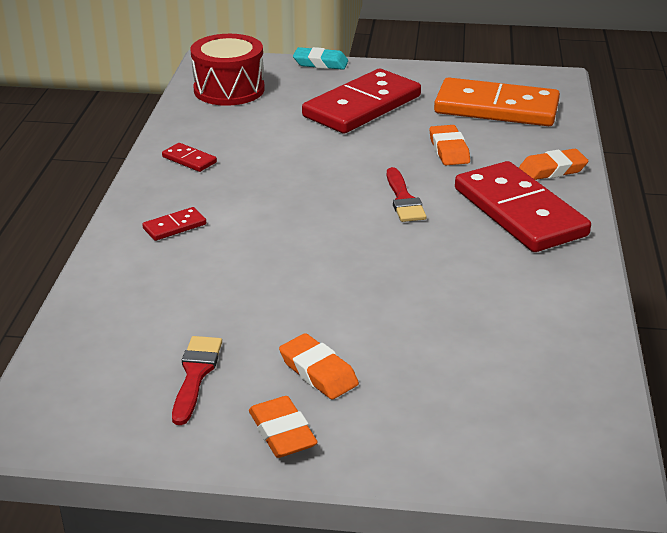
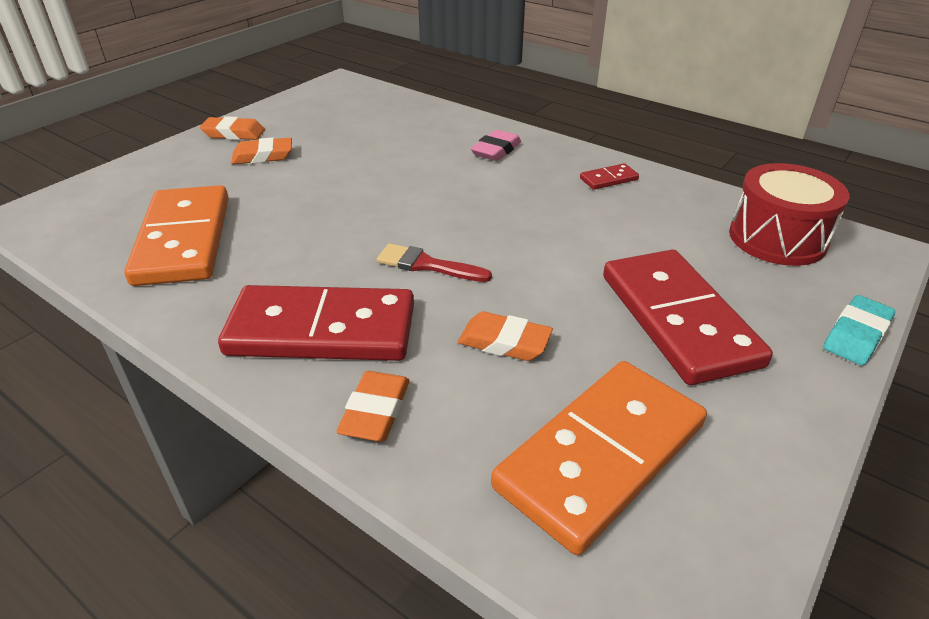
camera: 120 degrees right, 5 degrees up
red domino [142,207,206,241] -> pink eraser [471,130,521,161]
red brush [172,336,222,425] -> none
none -> orange domino [124,185,229,286]

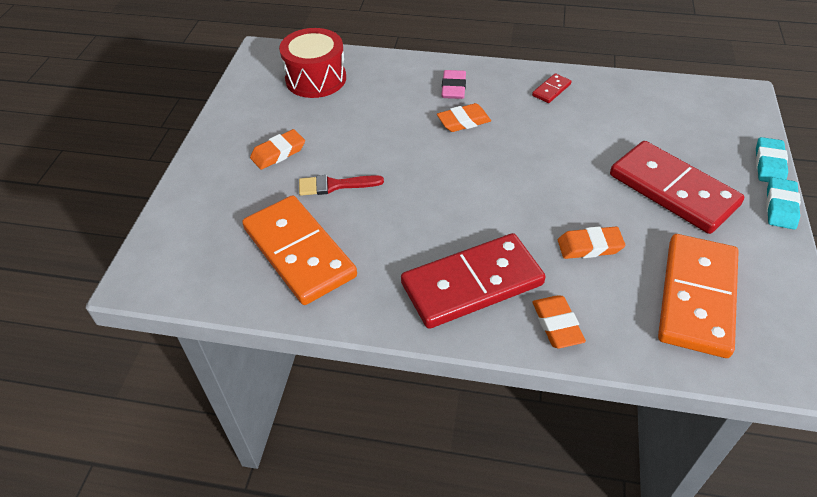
camera: 25 degrees left, 10 degrees up
orange eraser [200,116,265,140] -> orange eraser moved to [437,103,491,132]
red brush [377,243,492,282] -> red brush moved to [299,175,384,196]
red drum [729,163,849,266] -> red drum moved to [279,28,346,98]
none -> turquoise eraser [766,177,801,229]

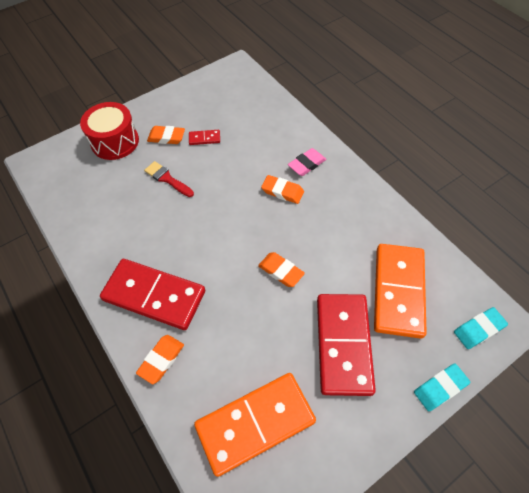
camera: 45 degrees right, 10 degrees up
orange domino [242,195,357,305] -> orange domino moved to [374,244,427,339]
red drum [279,28,346,98] -> red drum moved to [80,102,139,160]
red domino [532,73,571,103] -> red domino moved to [189,130,220,145]
orange eraser [558,226,626,259] -> orange eraser moved to [258,252,305,287]
turquoise eraser [766,177,801,229] -> turquoise eraser moved to [454,307,508,349]

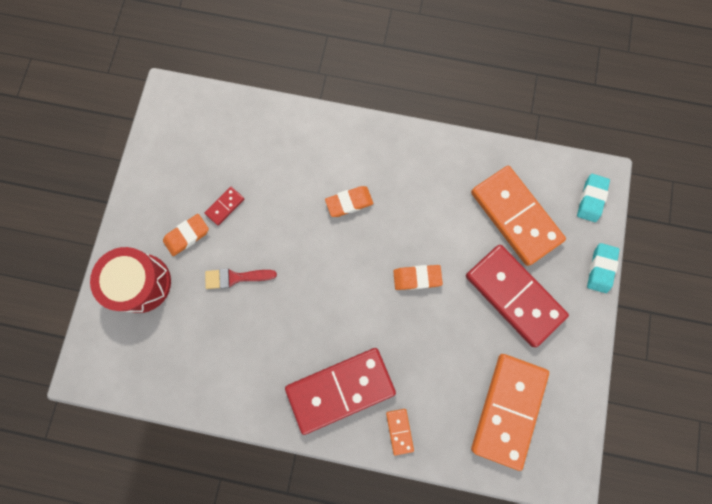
camera: 45 degrees left, 20 degrees up
orange eraser [136,335,184,384] -> orange domino [386,409,414,455]
pink eraser [288,148,326,176] -> none

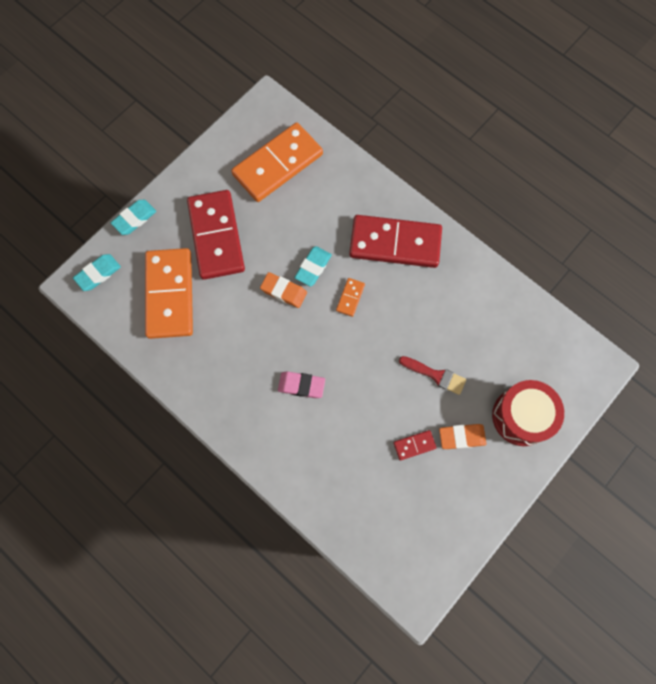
camera: 150 degrees left, 5 degrees down
orange eraser [325,186,373,217] -> pink eraser [278,371,325,398]
orange domino [386,409,414,455] -> orange domino moved to [336,278,365,317]
none -> turquoise eraser [294,246,332,287]

